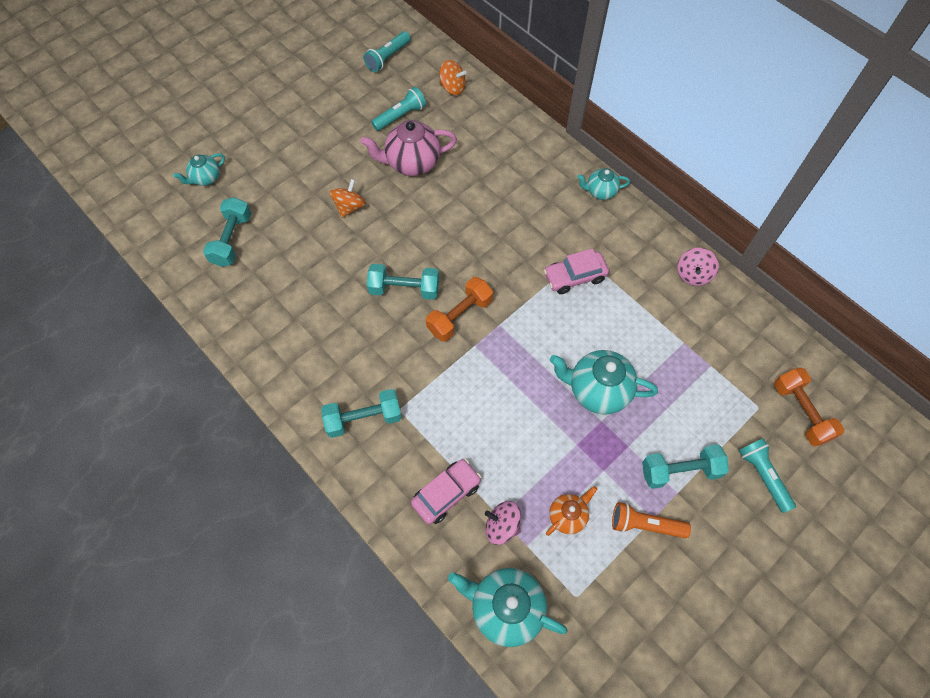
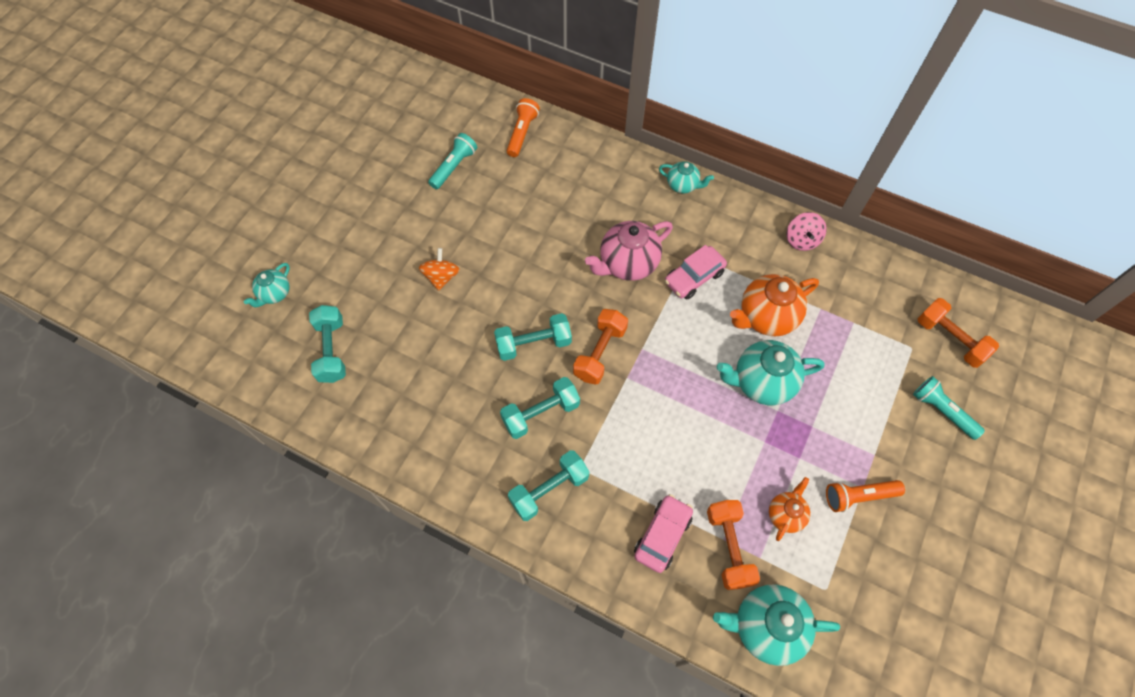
camera: 20 degrees left, 0 degrees up
pink teapot [360,120,457,176] -> pink teapot moved to [585,221,673,281]
turquoise flashlight [363,31,411,72] -> none
orange spinning top [440,60,467,95] -> none
pink spinning top [485,501,521,545] -> orange dumbbell [707,500,760,590]
turquoise teapot [577,168,630,200] -> turquoise teapot turned 135 degrees counterclockwise [659,161,714,194]
turquoise dumbbell [642,444,729,489] -> turquoise dumbbell moved to [500,377,580,439]
none -> orange flashlight [507,98,540,157]
none -> orange teapot [730,274,819,336]

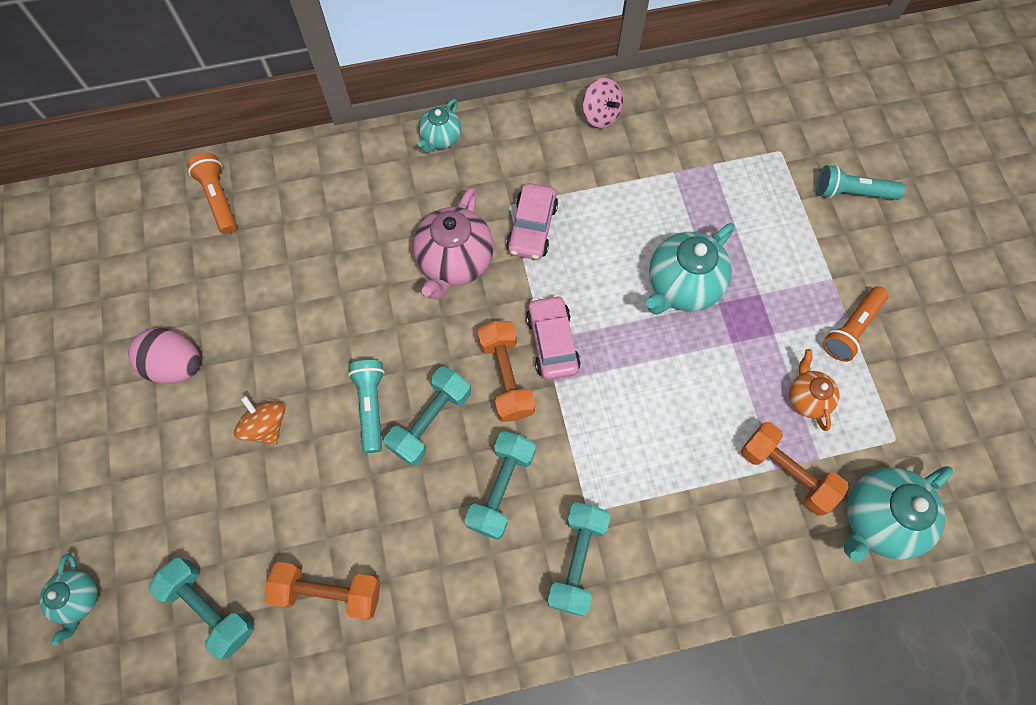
camera: 40 degrees left, 5 degrees up
turquoise flashlight [428,133,477,189] -> turquoise flashlight moved to [348,360,385,453]
pink car [634,494,693,573] -> pink car moved to [526,295,581,380]
turquoise teapot [659,161,714,194] -> turquoise teapot turned 135 degrees clockwise [418,99,461,153]
orange teapot [730,274,819,336] -> none
orange dumbbell [918,298,999,368] -> orange dumbbell moved to [265,562,380,620]
none -> pink egg [128,328,201,384]

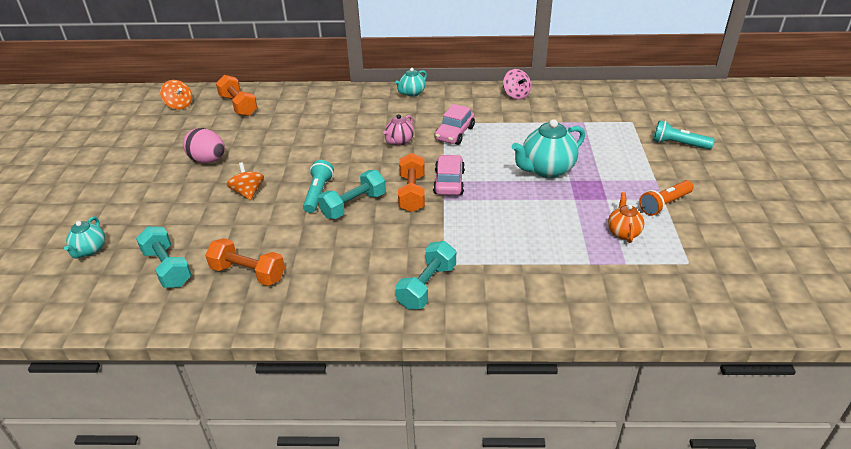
camera: 15 degrees right, 30 degrees down
orange flashlight [187,153,237,234] -> none
pink teapot [413,187,494,300] -> pink teapot [383,114,414,145], size x0.57
turquoise dumbbell [464,431,536,540] -> none
orange dumbbell [741,422,848,516] -> orange dumbbell moved to [216,75,257,116]
turquoise teapot [844,466,953,562] -> none
none -> orange spinning top [160,80,192,110]

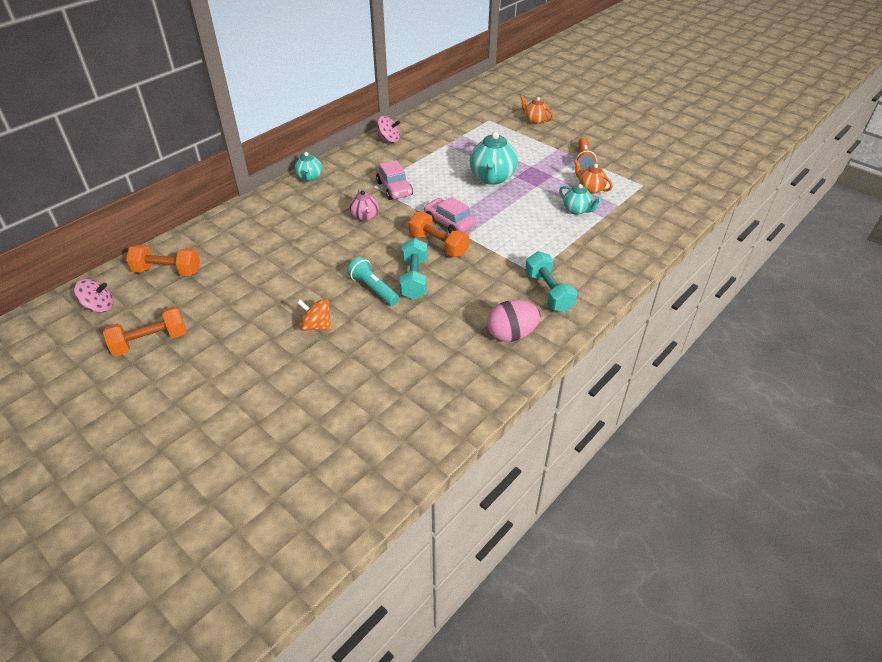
camera: 50 degrees left, 5 degrees up
turquoise teapot [64,216,105,258] -> turquoise teapot moved to [559,184,601,215]
turquoise dumbbell [136,226,192,288] -> none
orange spinning top [160,80,192,110] -> pink spinning top [74,279,113,313]
pink egg [183,128,225,163] -> pink egg moved to [487,300,541,342]
orange dumbbell [205,238,285,286] -> orange dumbbell moved to [103,306,187,356]
turquoise flashlight [653,120,715,150] -> orange teapot [520,95,553,124]

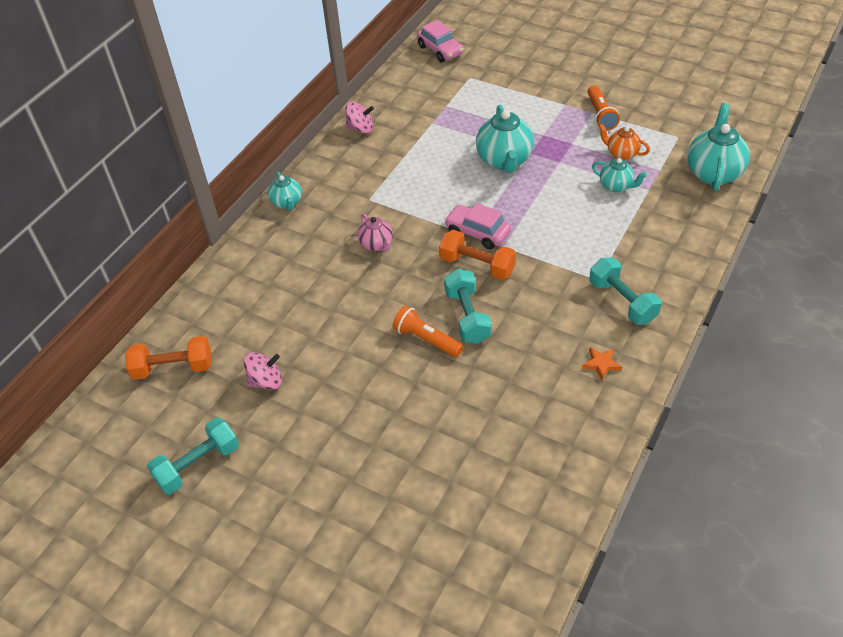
camera: 10 degrees left, 5 degrees up
pink spinning top [74,279,113,313] -> pink spinning top moved to [244,352,282,390]
orange dumbbell [103,306,187,356] -> turquoise dumbbell [147,418,239,494]
orange spinning top [297,299,331,331] -> none
turquoise flashlight [347,257,399,306] -> orange flashlight [392,305,463,357]
pink car [376,160,413,200] -> pink car moved to [417,20,463,62]
pink egg [487,300,541,342] -> orange star [582,347,622,380]
orange teapot [520,95,553,124] -> none
none -> turquoise teapot [687,103,750,191]

